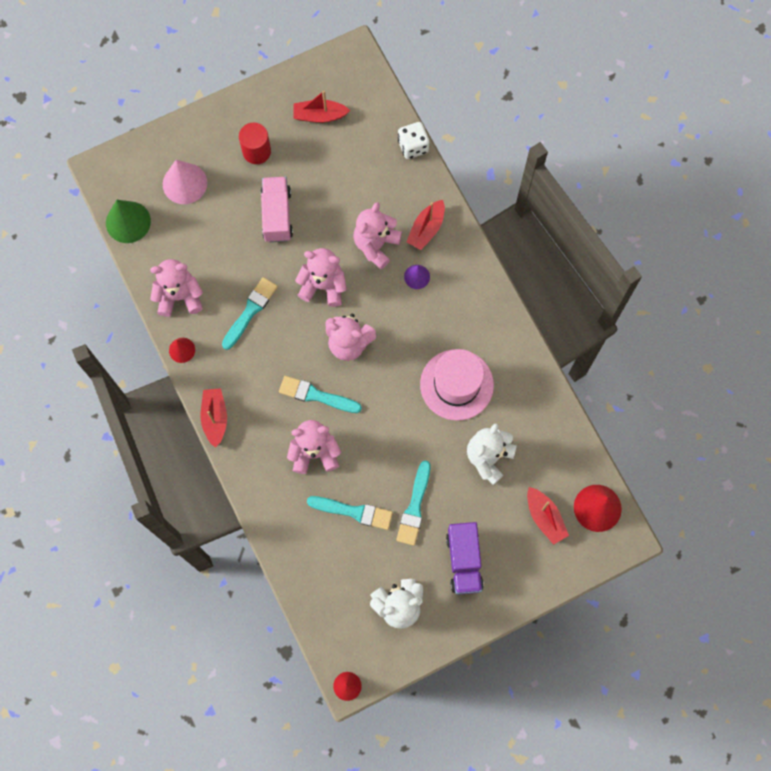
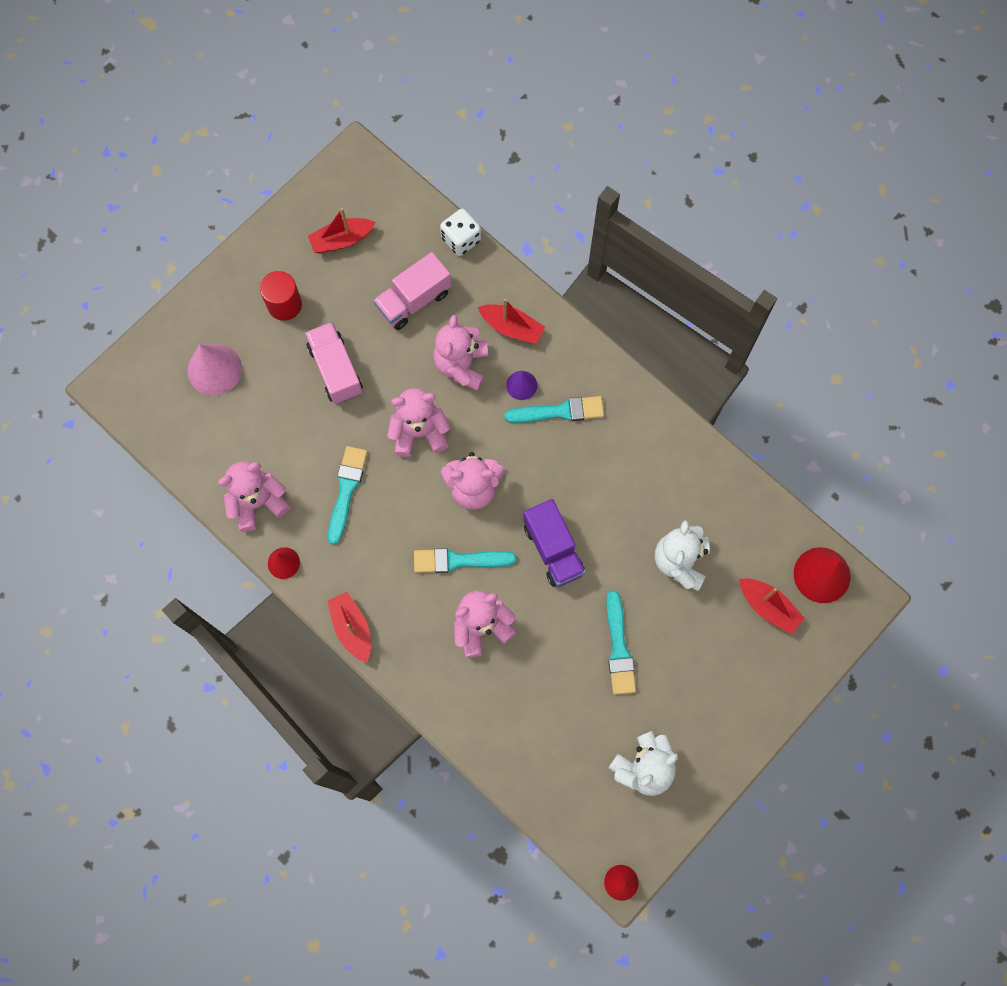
camera: 20 degrees left, 0 degrees up
green cone [106,200,151,243] -> none
turquoise brush [307,496,393,530] -> turquoise brush moved to [504,396,604,423]
red boat [406,200,445,250] -> red boat turned 75 degrees counterclockwise [478,298,545,344]
pink hat [420,349,494,421] -> none
purple truck [446,522,484,595] -> purple truck moved to [523,499,586,587]
none -> pink truck [373,252,451,330]

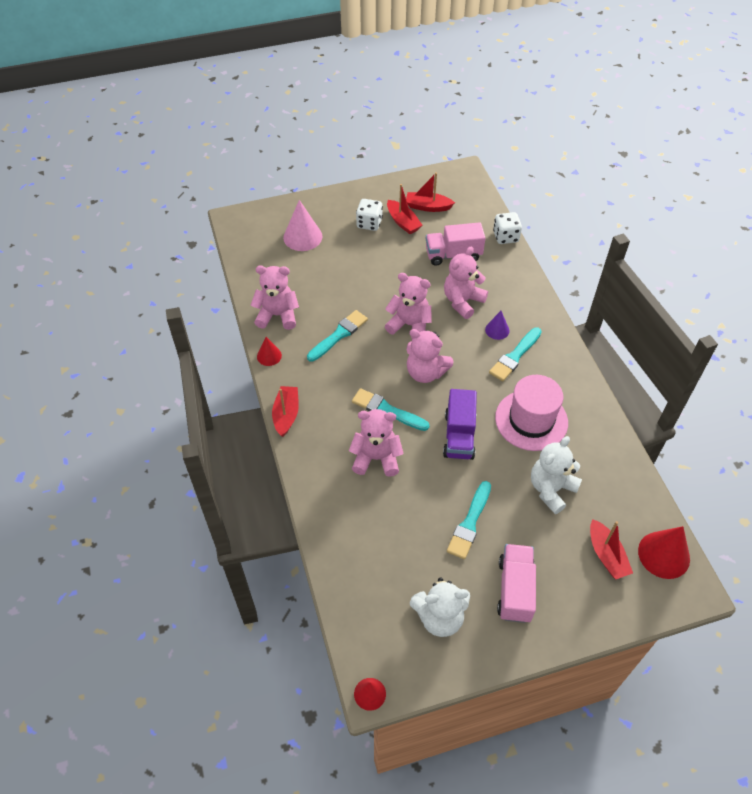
camera: 30 degrees right, 20 degrees down
red cylinder [260,271,302,321] -> white dice [356,199,383,231]
pink truck [305,322,363,404] -> pink truck moved to [497,544,536,623]
red boat [478,298,545,344] -> red boat moved to [387,184,422,234]
turquoise brush [504,396,604,423] -> turquoise brush turned 105 degrees clockwise [489,327,542,381]
none -> pink hat [495,375,568,451]

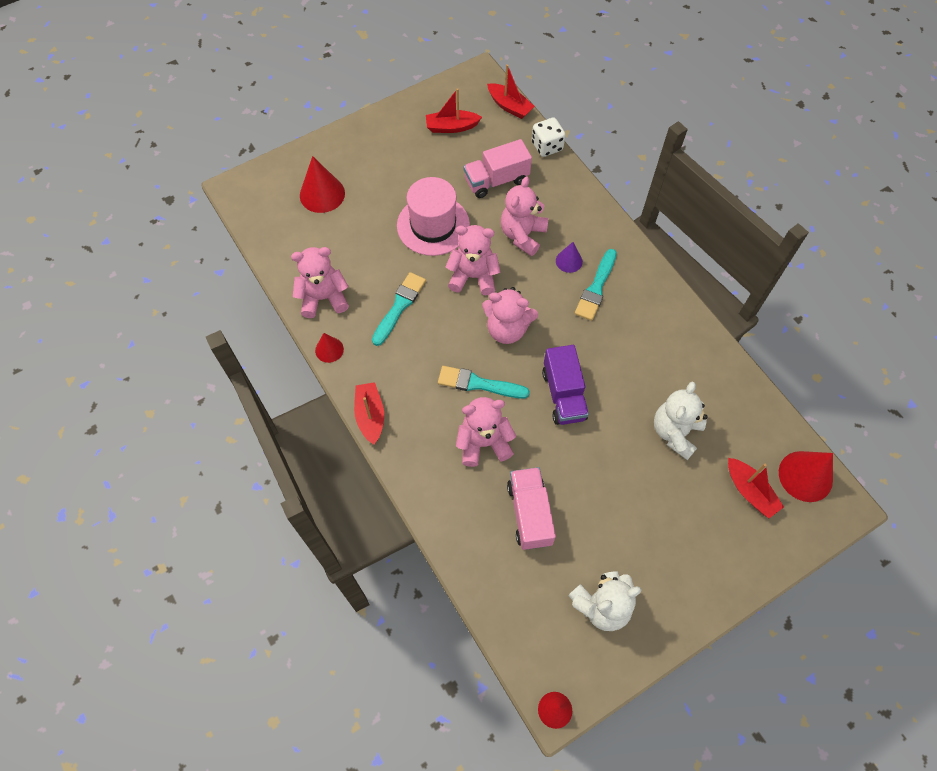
camera: 15 degrees left, 10 degrees up
pink cone [283,200,322,251] -> red cone [300,156,345,213]
white dice [356,199,383,231] -> none
red boat [387,184,422,234] -> red boat moved to [487,64,535,119]
turquoise brush [447,481,491,559] -> none
pink hat [495,375,568,451] -> pink hat moved to [397,177,470,256]
pink truck [497,544,536,623] -> pink truck moved to [507,467,556,550]

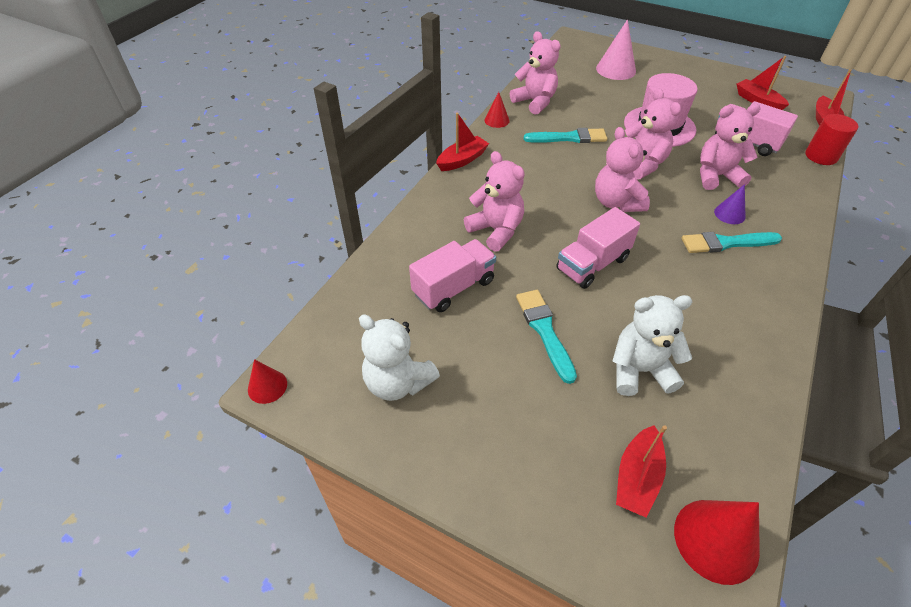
camera: 60 degrees right, 15 degrees down
red cone [300,156,345,213] -> pink cone [596,19,636,80]
turquoise brush [438,366,530,399] -> turquoise brush moved to [516,290,577,384]
white dice [532,117,565,157] -> red cylinder [805,114,858,165]
purple truck [542,345,589,425] -> pink truck [556,207,640,289]

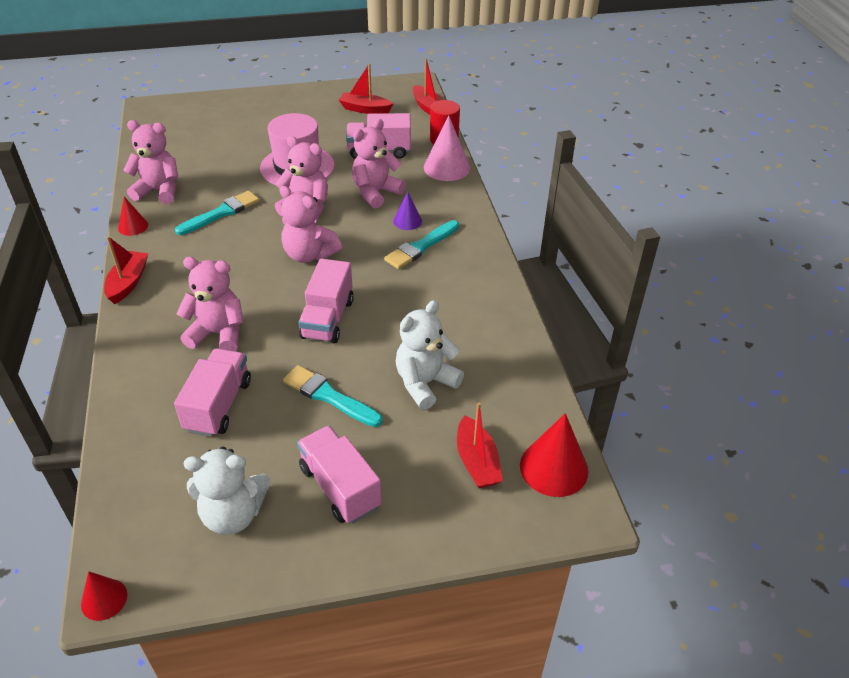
camera: 40 degrees left, 5 degrees down
pink cone [596,19,636,80] -> pink cone moved to [424,115,470,181]
none -> pink truck [297,425,382,524]

